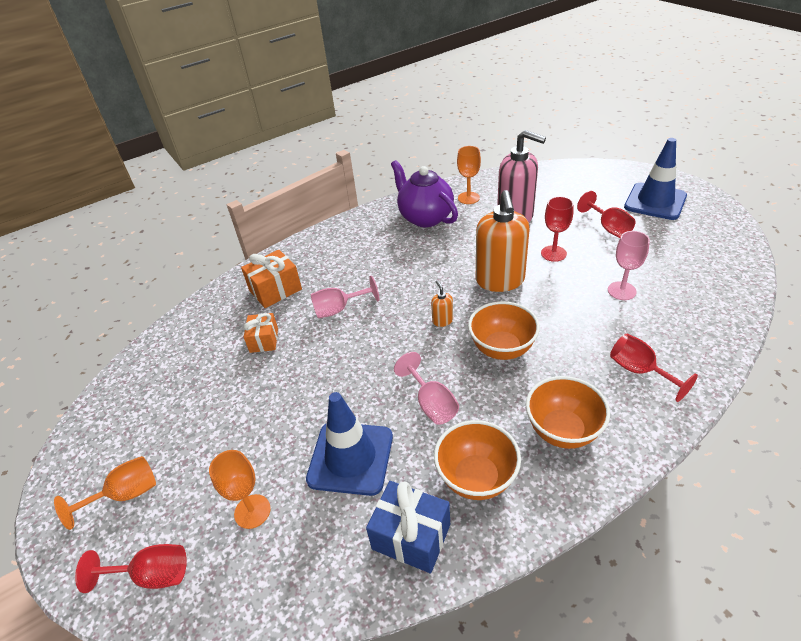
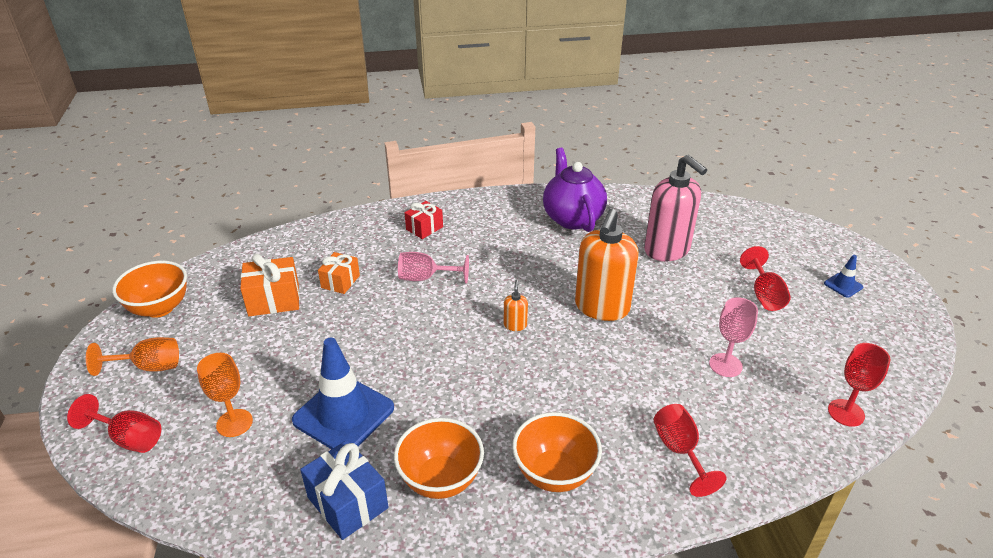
camera: 20 degrees right, 5 degrees down
orange gift [241,250,302,308] -> orange gift moved to [240,254,300,316]
pink goblet [394,352,459,425] -> none
orange goblet [457,146,481,204] -> none
orange bowl [468,301,540,360] -> orange bowl moved to [112,261,187,318]
red goblet [541,196,573,262] -> red goblet moved to [828,343,891,427]
blue traffic cone [624,138,687,220] -> blue traffic cone [824,255,863,298], size x0.45
none -> red gift [404,201,443,239]

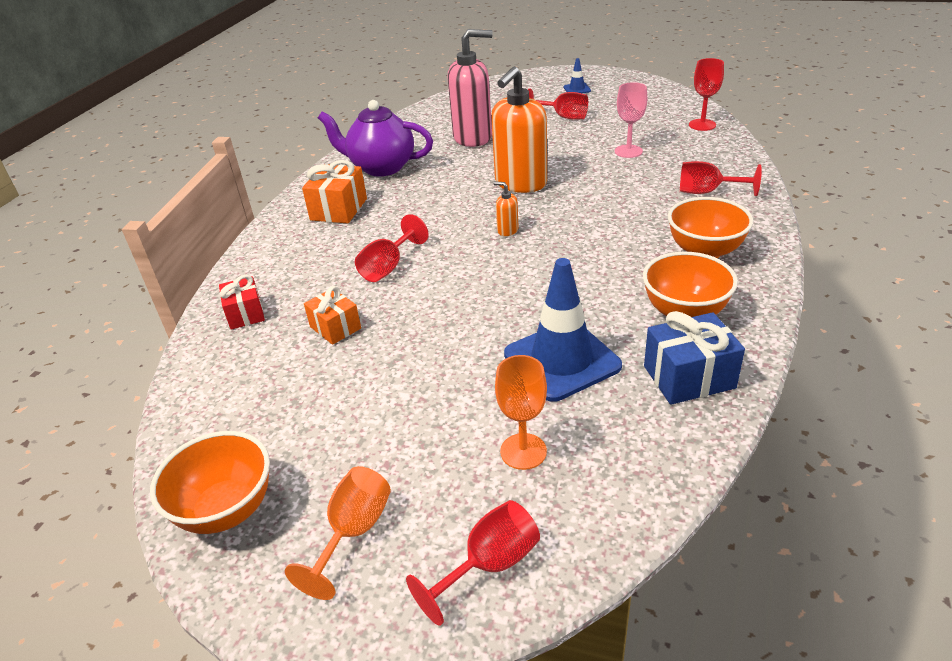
camera: 60 degrees left, 0 degrees up
orange gift [240,254,300,316] -> orange gift moved to [302,160,367,223]
pink goblet [398,252,469,284] -> red goblet [355,214,429,282]
red gift [404,201,443,239] -> red gift moved to [219,275,265,330]
orange soap dispenser [575,209,639,321] -> orange soap dispenser turned 75 degrees clockwise [491,66,547,193]

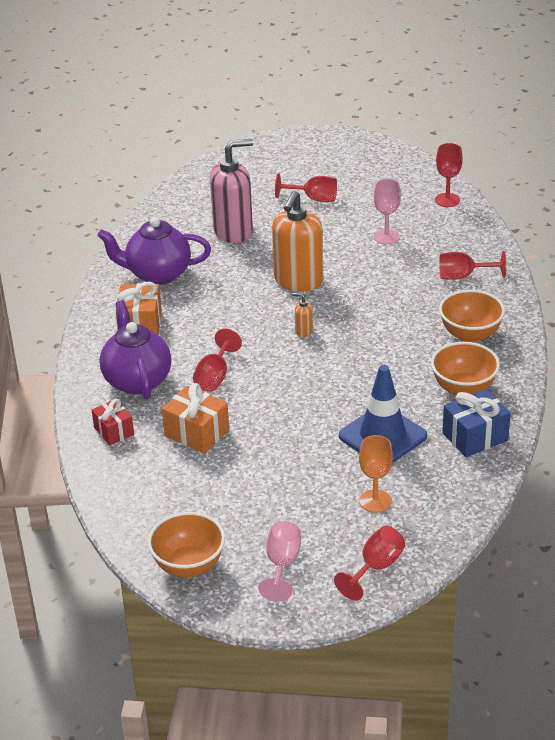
camera: 15 degrees left, 0 degrees up
orange goblet [285,466,391,600] -> pink goblet [258,521,301,602]
orange gift [304,286,361,345] -> orange gift [162,383,229,454], size x1.50
blue traffic cone [564,58,591,93] -> none
none -> purple teapot [99,301,171,399]

